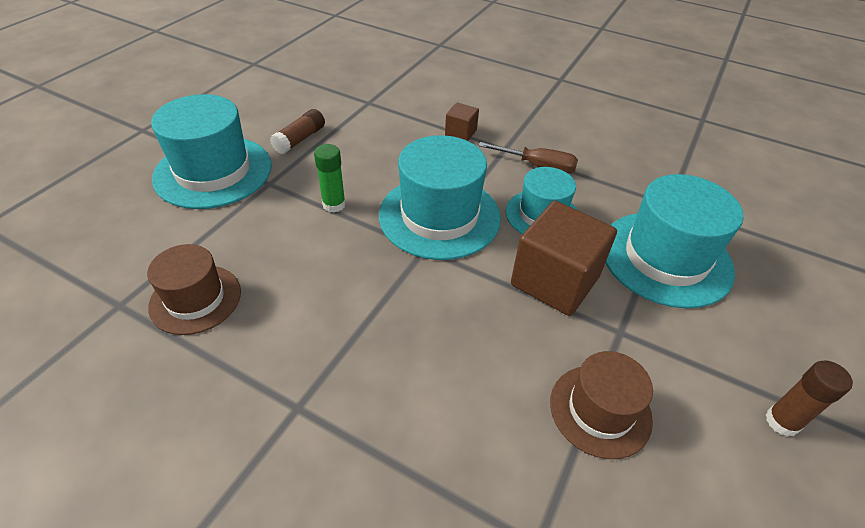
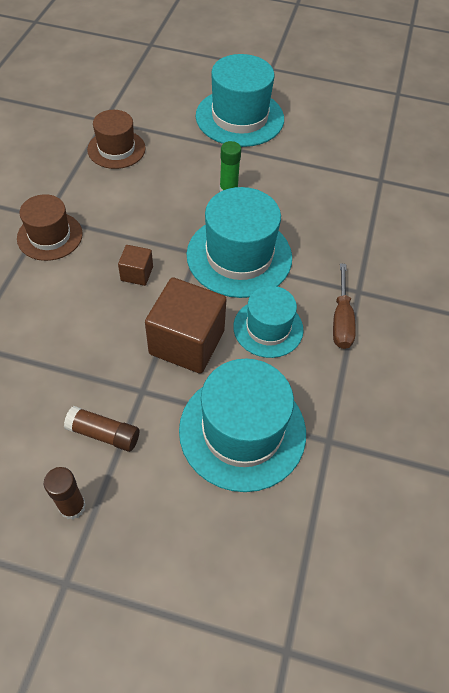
camera: 75 degrees right, 10 degrees up
brown glue stick [270,109,325,154] -> brown glue stick moved to [64,406,139,452]
brown cube [445,102,479,141] -> brown cube moved to [118,245,153,286]
brown hat [550,351,653,459] -> brown hat moved to [17,194,83,261]

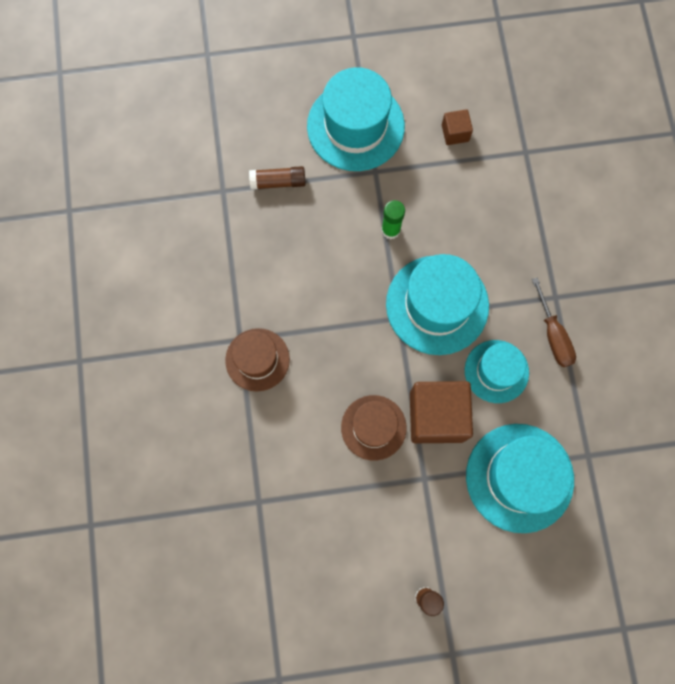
camera: 20 degrees left, 20 degrees up
brown glue stick [64,406,139,452] -> brown glue stick moved to [249,166,306,190]
brown hat [87,110,146,169] -> brown hat moved to [341,395,407,461]
brown cube [118,245,153,286] -> brown cube moved to [442,109,473,145]

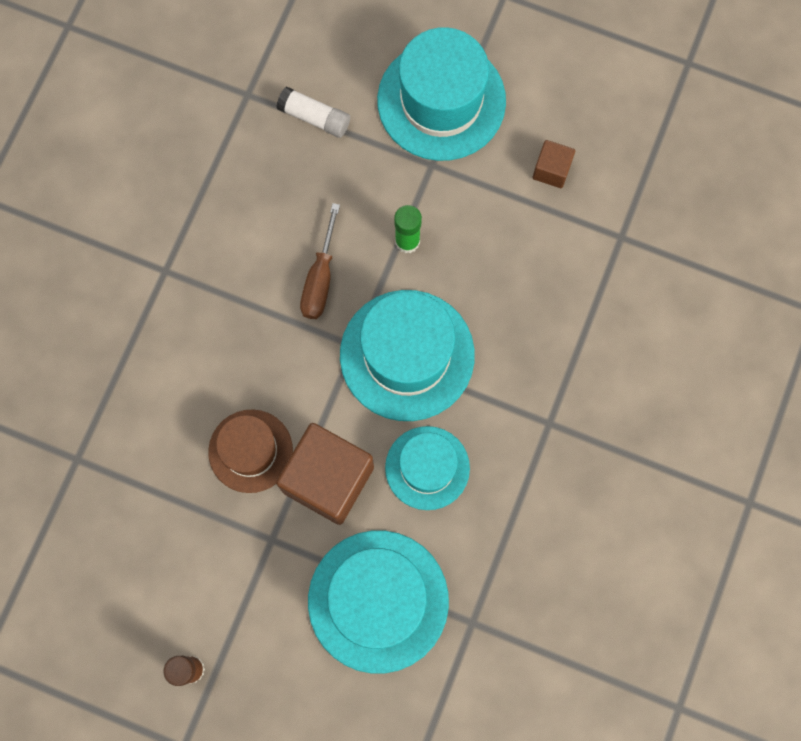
camera: 30 degrees right, 0 degrees up
brown hat [225,328,290,392] -> none
brown glue stick [249,166,306,190] -> white glue stick [276,86,350,138]
brown screwdriver [532,277,576,367] -> brown screwdriver moved to [300,203,340,319]

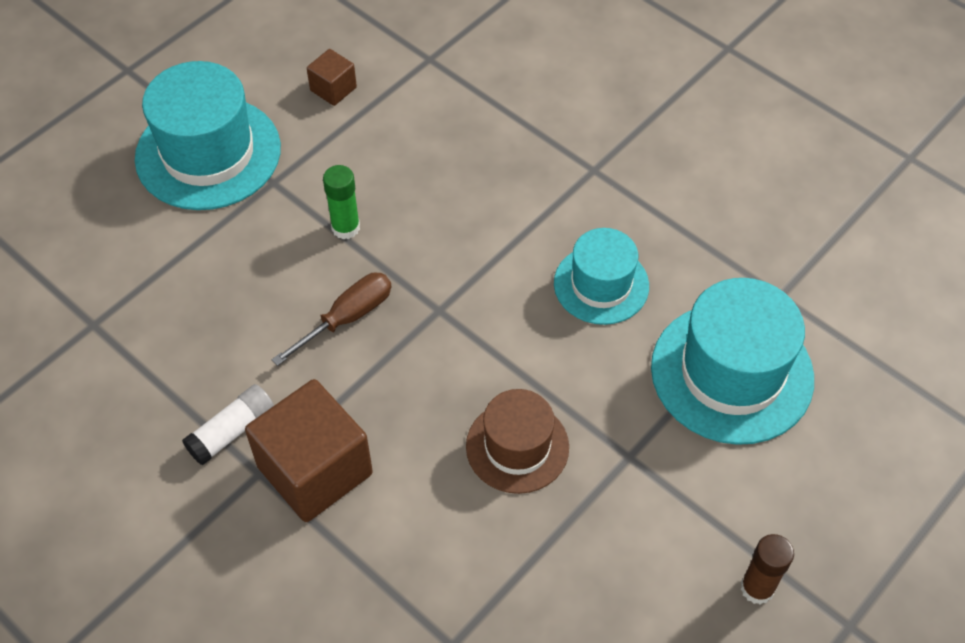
camera: 70 degrees left, 20 degrees down
white glue stick [276,86,350,138] -> white glue stick moved to [182,384,274,466]
brown cube [276,423,374,525] -> brown cube moved to [245,379,373,522]
brown screwdriver [300,203,340,319] -> brown screwdriver turned 75 degrees counterclockwise [272,273,391,366]
turquoise hat [340,290,475,421] -> none

